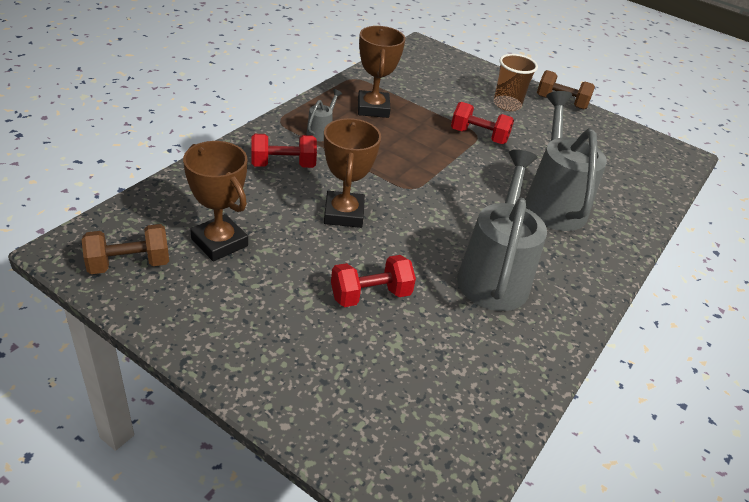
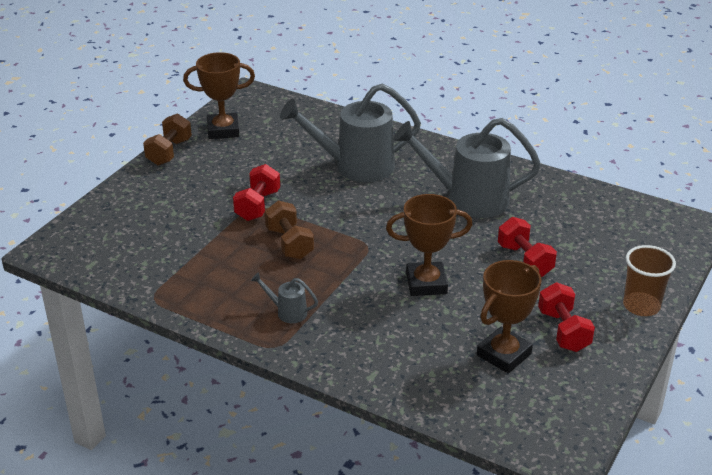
camera: 90 degrees left, 5 degrees down
brown dumbbell [82,224,169,274] -> brown dumbbell moved to [265,200,314,259]
red dumbbell [251,134,317,168] -> red dumbbell moved to [538,282,595,352]
brown trophy [358,26,405,118] -> brown trophy moved to [183,52,255,139]
brown cup [494,54,538,111] -> brown cup moved to [623,245,676,316]

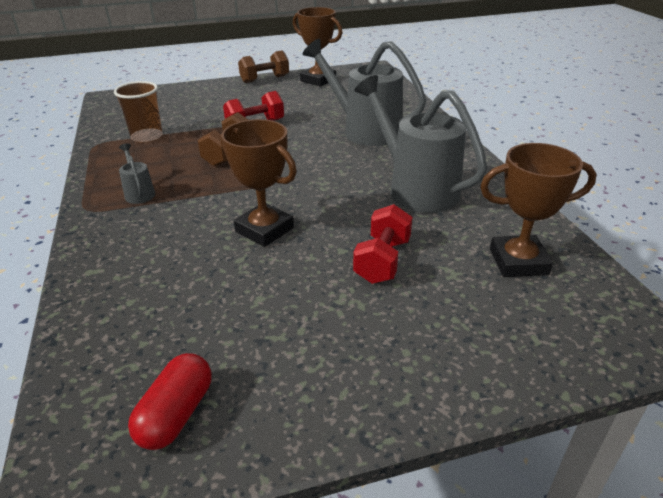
camera: 45 degrees right, 0 degrees up
brown trophy [477,260,542,373] -> brown trophy moved to [480,143,596,277]
red dumbbell [538,282,595,352] -> none
brown cup [623,245,676,316] -> brown cup moved to [114,81,163,143]
none -> red capsule [128,353,212,450]

